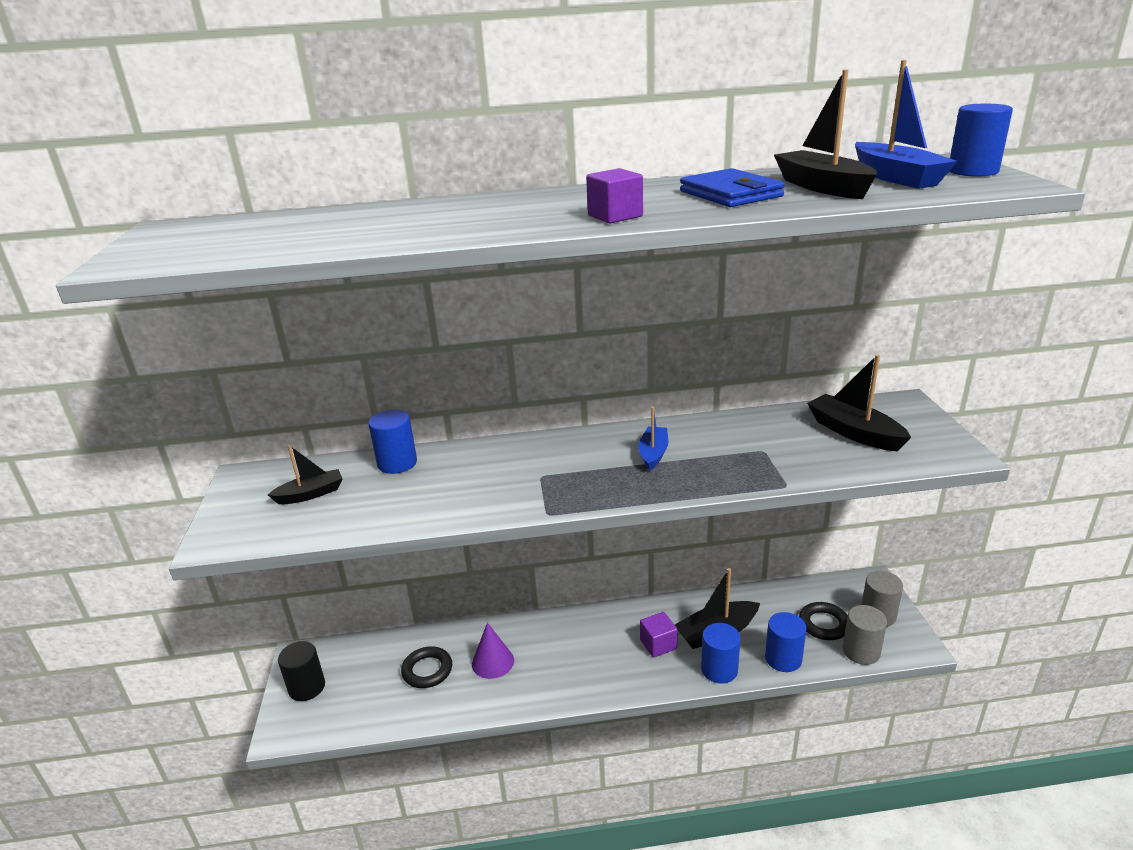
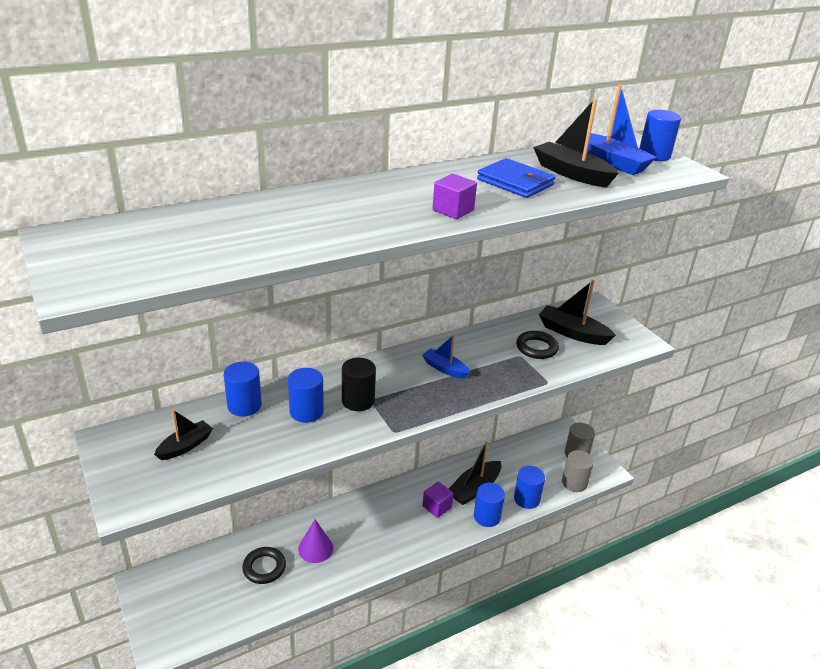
camera: 25 degrees left, 5 degrees up
black cylinder [278,641,325,701] -> black cylinder moved to [342,358,376,411]
blue boat [638,406,668,471] -> blue boat turned 45 degrees counterclockwise [422,334,470,379]
black ring [799,602,848,640] -> black ring moved to [516,331,559,359]
none -> blue cylinder [288,368,324,423]

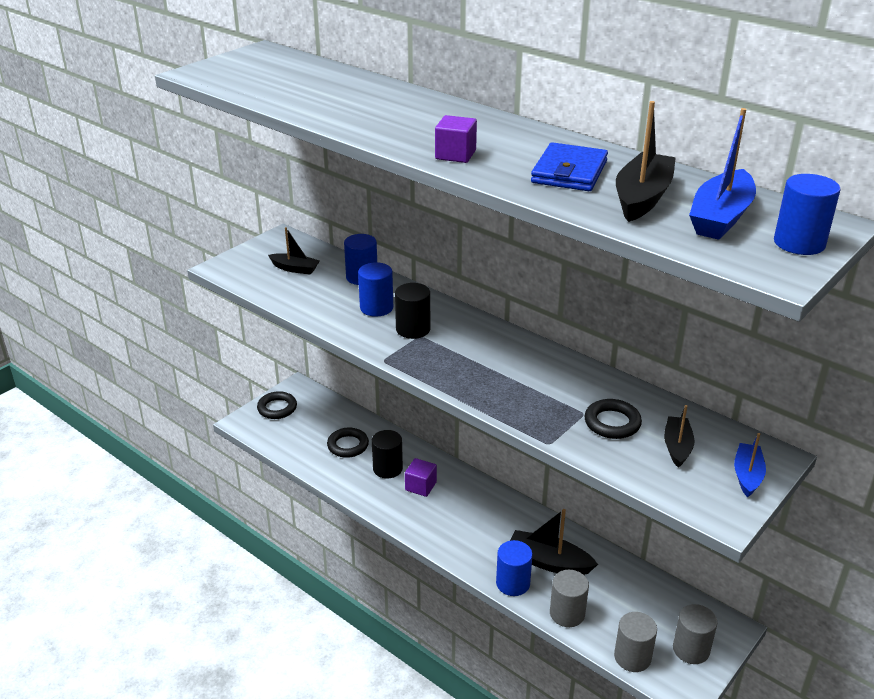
camera: 70 degrees right, 0 degrees up
purple cone [298,519,333,563] -> black cylinder [372,430,403,478]
blue boat [422,334,470,379] -> blue boat moved to [734,433,766,497]
purple cube [422,482,454,518] -> purple cube moved to [405,458,437,497]
blue cylinder [514,466,545,509] -> grey cylinder [550,570,589,627]
black boat [539,280,616,345] -> black boat [664,405,695,468], size x0.64
none -> black ring [257,391,297,419]

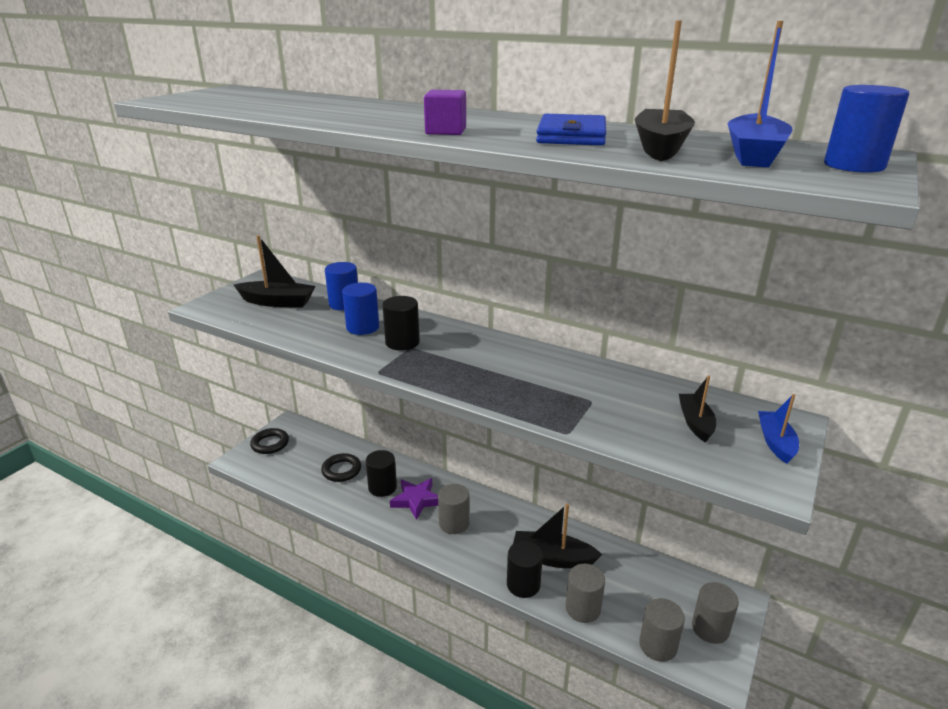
camera: 10 degrees left, 5 degrees down
black boat [268,227,319,274] -> black boat [234,235,315,308], size x1.57
purple cube [405,458,437,497] -> purple star [390,478,438,520]
blue cylinder [496,540,533,596] -> black cylinder [507,541,543,598]
black ring [585,399,642,439] -> none
none -> grey cylinder [438,484,469,534]

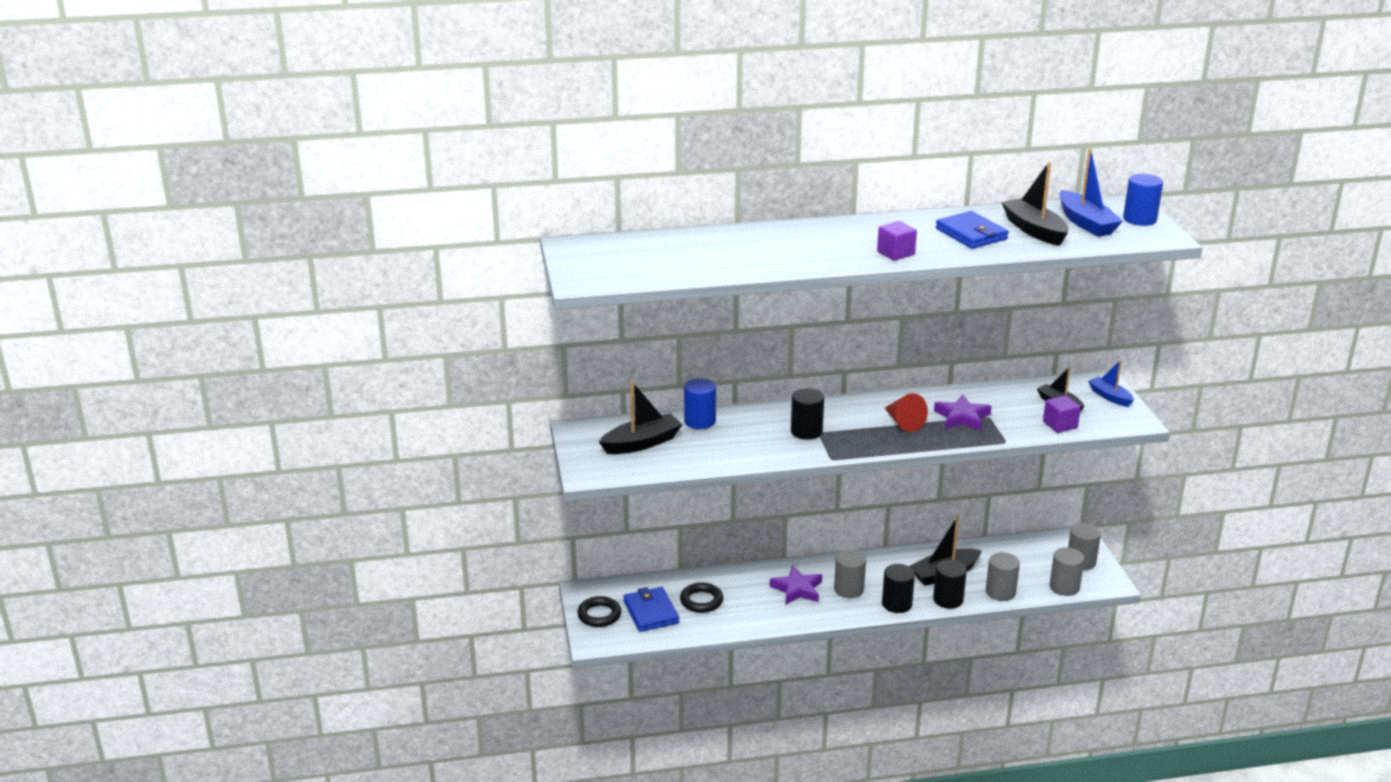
camera: 40 degrees left, 0 degrees up
blue cylinder [342,283,379,335] -> none
black cylinder [366,450,397,497] -> black cylinder moved to [882,564,915,613]
none -> blue wallet [623,587,679,632]
none -> red cone [885,393,928,432]
none -> purple star [934,394,992,431]
none -> purple cube [1043,395,1081,433]

